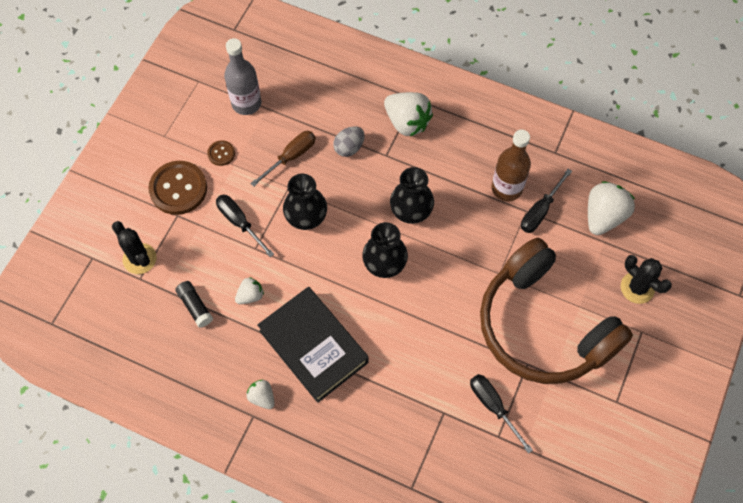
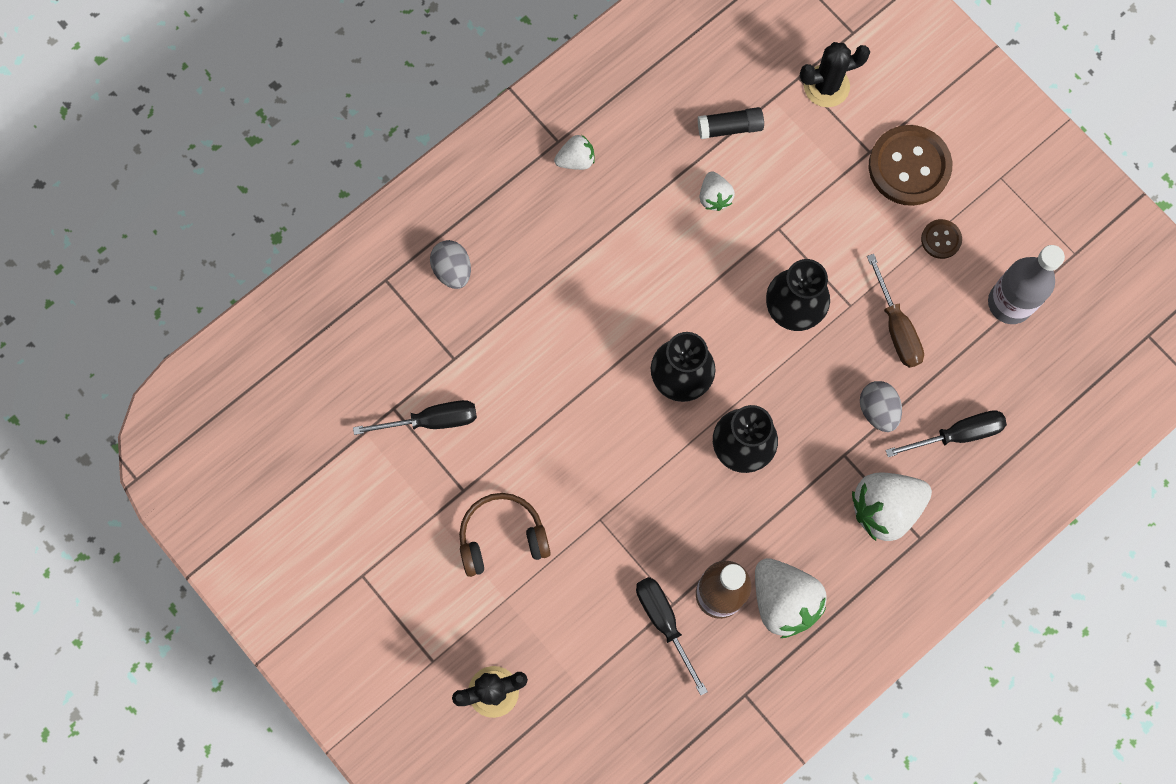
camera: 115 degrees right, 10 degrees up
black screwdriver [216,195,274,257] -> black screwdriver moved to [885,410,1007,457]
black book [257,287,369,403] -> none
brown headphones [480,238,633,384] -> brown headphones [459,493,551,577], size x0.45
white strawberry [588,181,635,235] -> white strawberry moved to [755,558,827,638]
none -> grey egg [430,240,471,289]

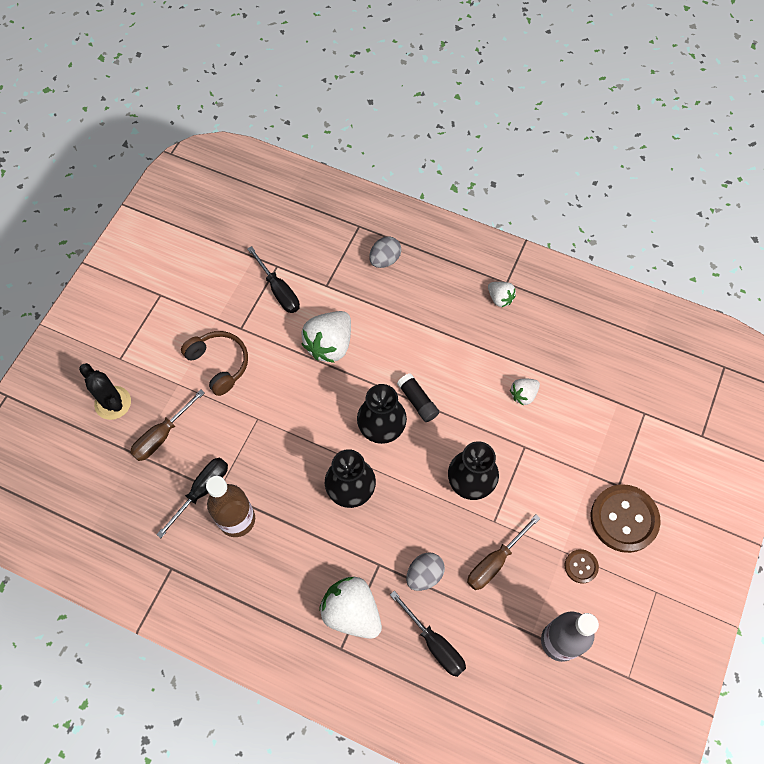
camera: 65 degrees right, 10 degrees down
black glue stick [698,107,764,139] -> black glue stick moved to [397,373,439,422]
white strawberry [755,558,827,638] -> white strawberry moved to [302,311,351,363]
black cactus [800,42,870,107] -> none
none -> brown screwdriver [130,389,205,461]

